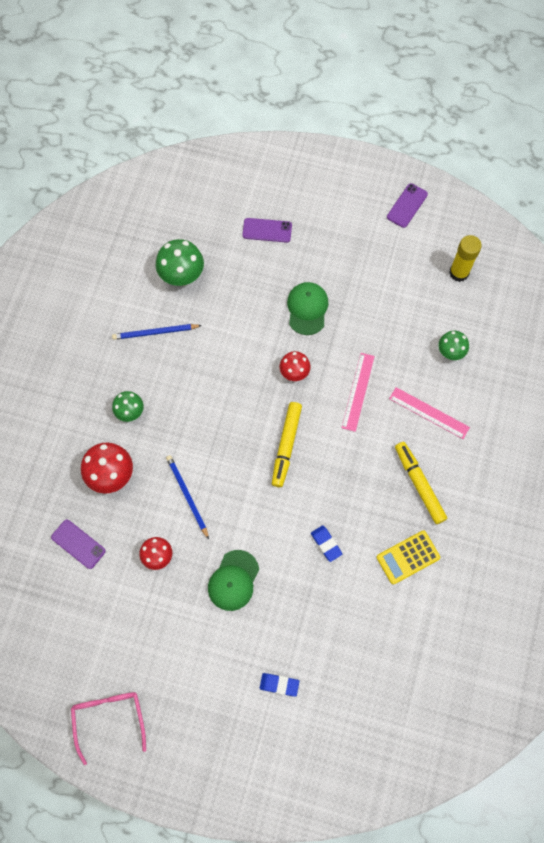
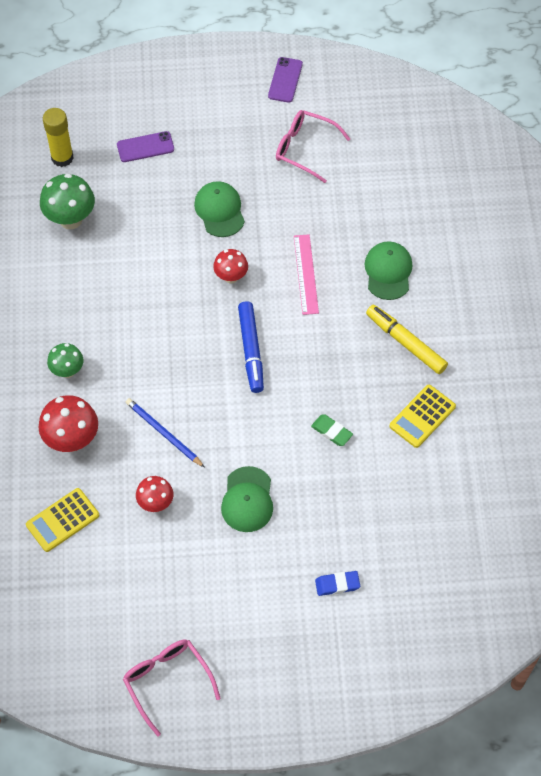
camera: 20 degrees left, 10 degrees down
purple phone [51,520,106,569] -> yellow calculator [26,488,99,552]
blue pencil [112,324,202,340] -> none
yellow marker [272,402,302,487] -> blue marker [238,301,264,393]
blue eraser [311,525,342,562] -> green eraser [311,415,353,446]
pink ruler [389,387,470,439] -> green cap [364,241,412,300]
green mushroom [438,331,469,360] -> none
yellow glue stick [449,235,482,282] -> yellow glue stick moved to [43,108,74,167]
none -> pink glasses [276,110,350,183]

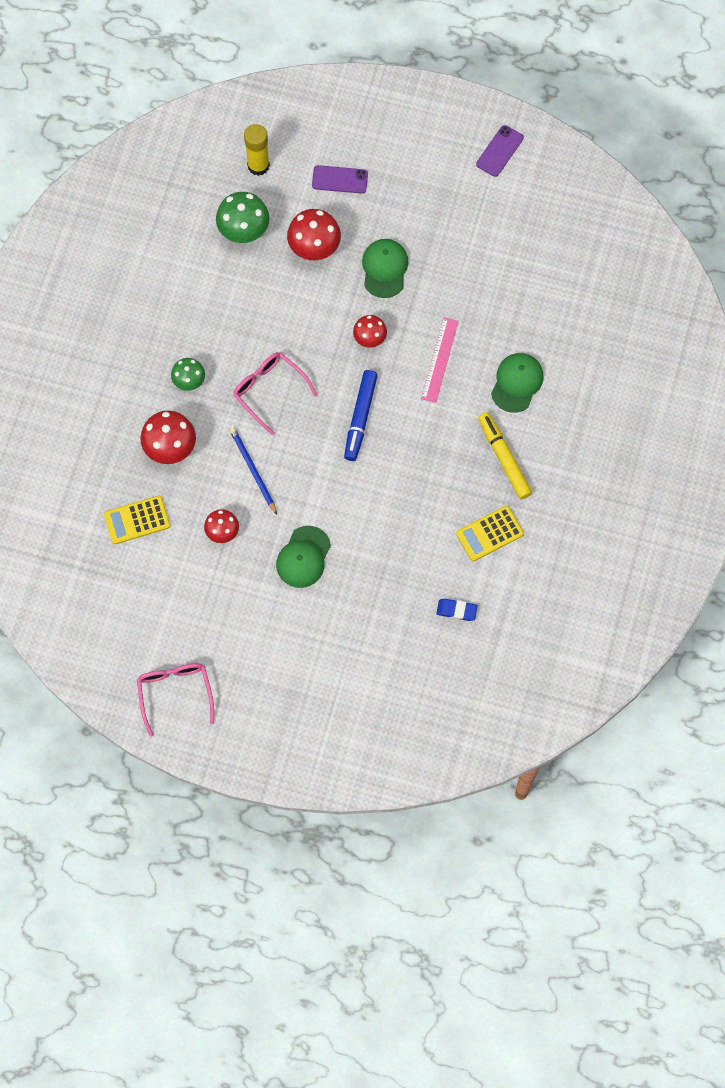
camera: 20 degrees right, 10 degrees up
pink glasses [276,110,350,183] -> pink glasses moved to [233,352,317,436]
green eraser [311,415,353,446] -> none
blue eraser [315,571,360,596] -> blue eraser moved to [436,598,478,621]
none -> red mushroom [287,209,341,260]

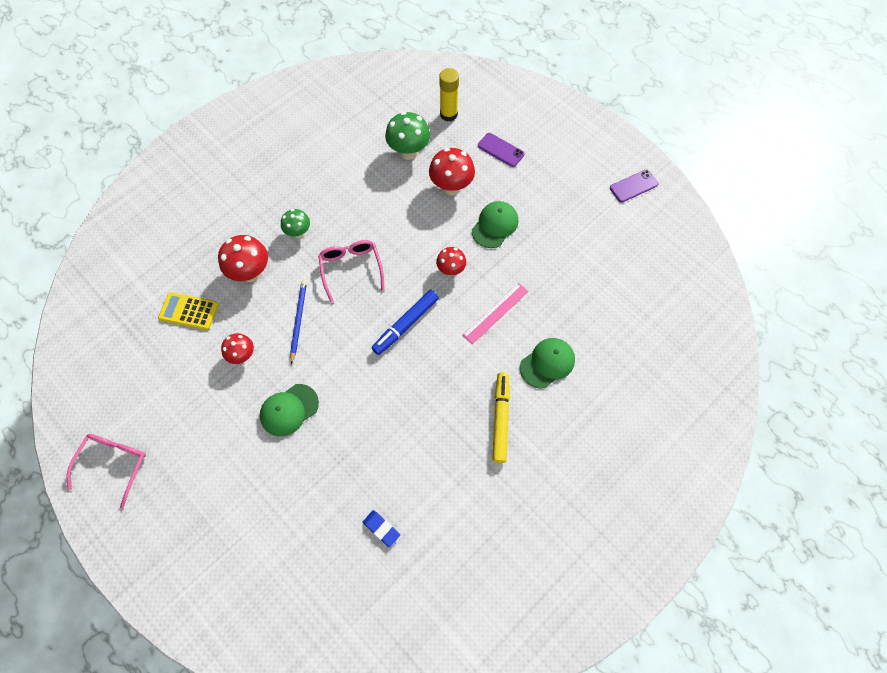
camera: 30 degrees right, 5 degrees down
yellow calculator [456,506,524,561] -> none

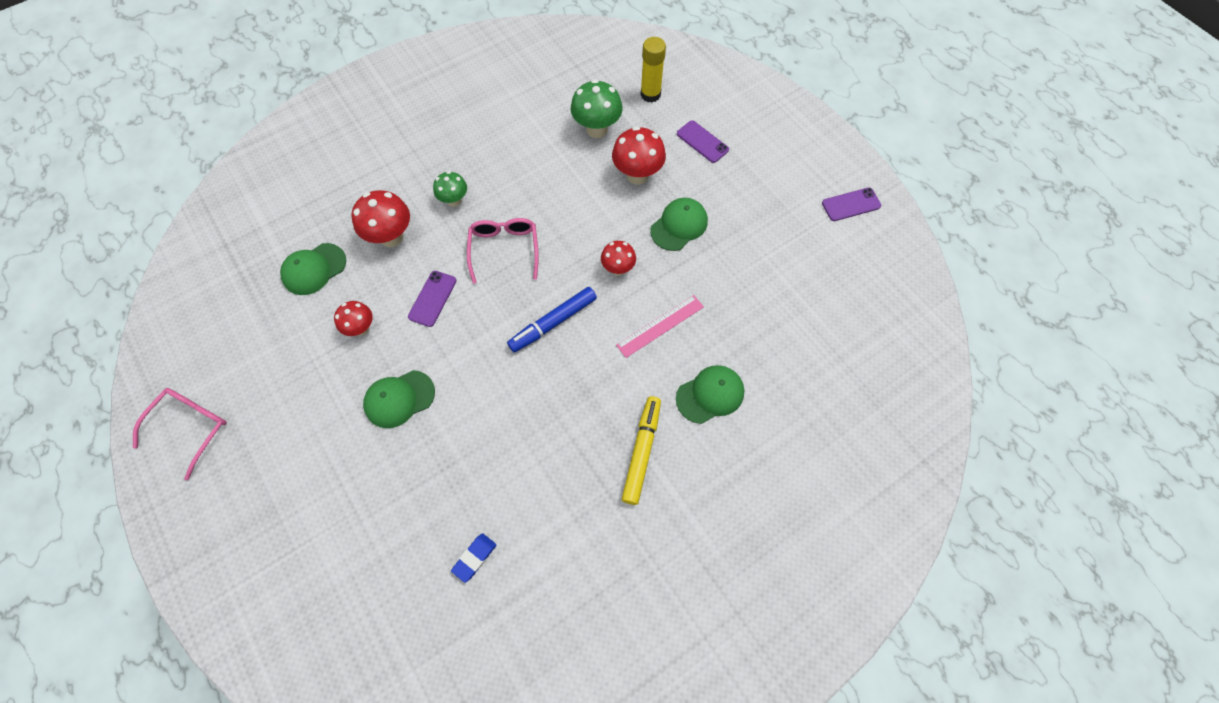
camera: 10 degrees right, 0 degrees up
yellow calculator [158,292,219,330] -> green cap [280,243,346,295]
blue pencil [290,280,307,365] -> purple phone [408,271,456,327]
blue eraser [363,510,400,547] -> blue eraser turned 75 degrees clockwise [451,533,497,583]

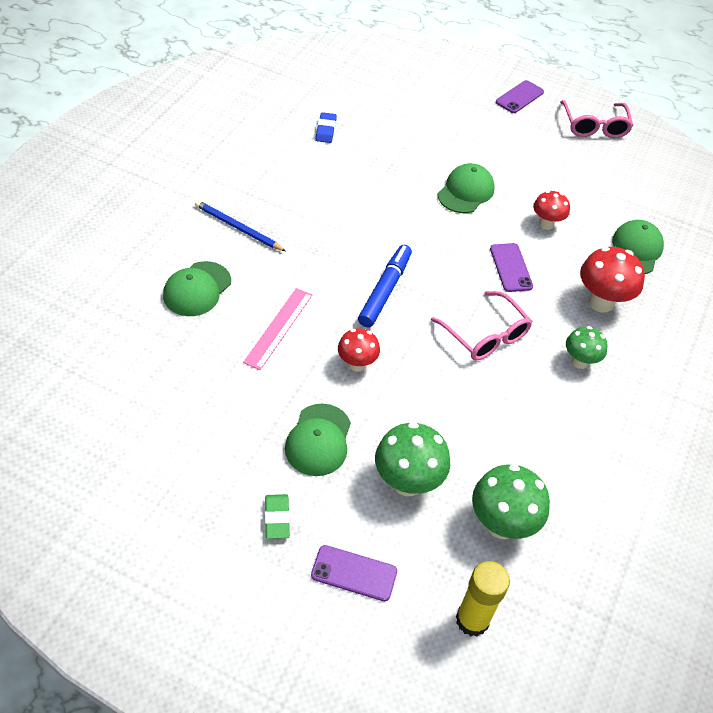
camera: 145 degrees right, 15 degrees down
red mushroom [612,126,666,185] -> green mushroom [375,422,450,496]
yellow marker [622,396,661,505] -> blue pencil [195,200,286,251]
purple phone [822,188,881,221] -> purple phone moved to [496,80,544,113]
none -> green eraser [265,494,290,539]

